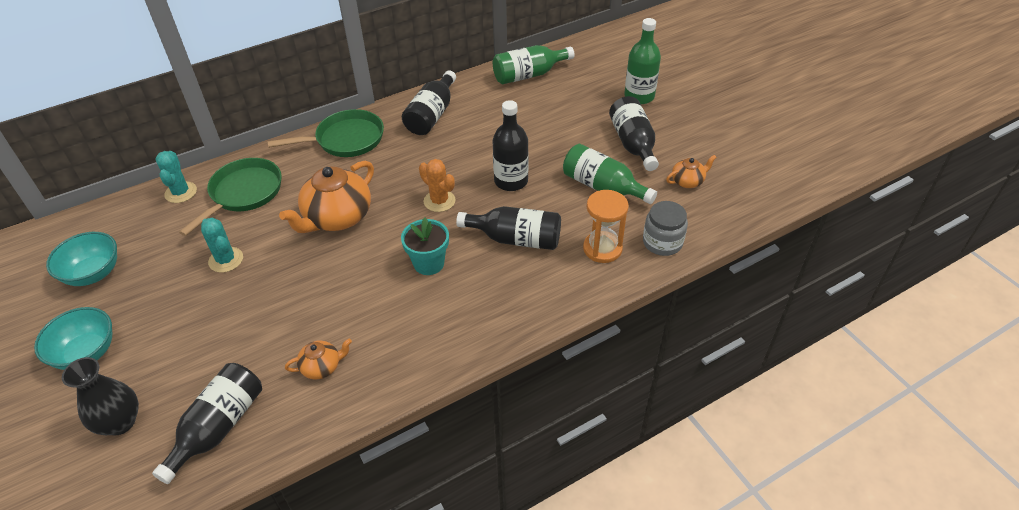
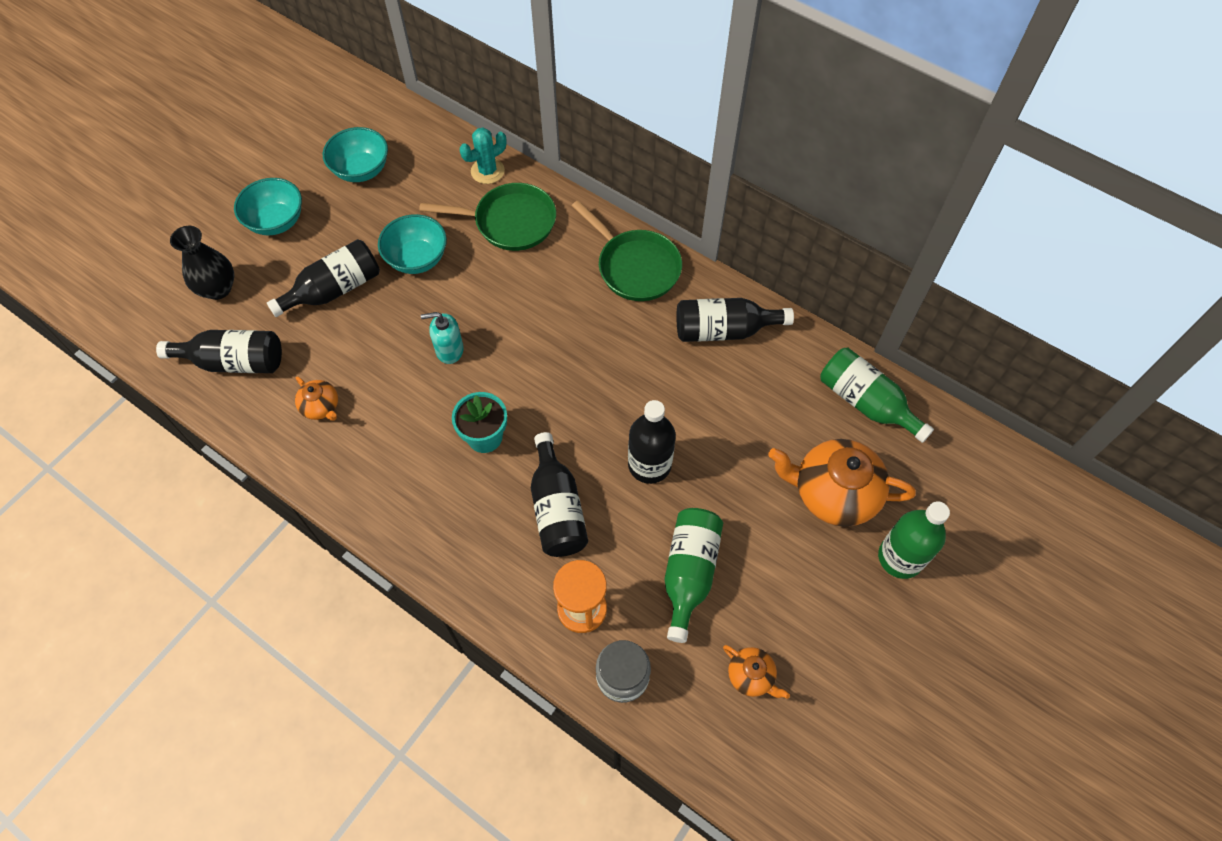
camera: 65 degrees right, 15 degrees up
turquoise cactus [201,217,243,273] -> turquoise bowl [378,214,447,274]
orange teapot [279,161,374,233] -> orange teapot moved to [768,439,916,527]
orange cactus [419,159,455,212] -> none
black bottle [609,96,659,171] -> black bottle moved to [267,239,380,317]
none -> turquoise soap dispenser [421,312,464,364]

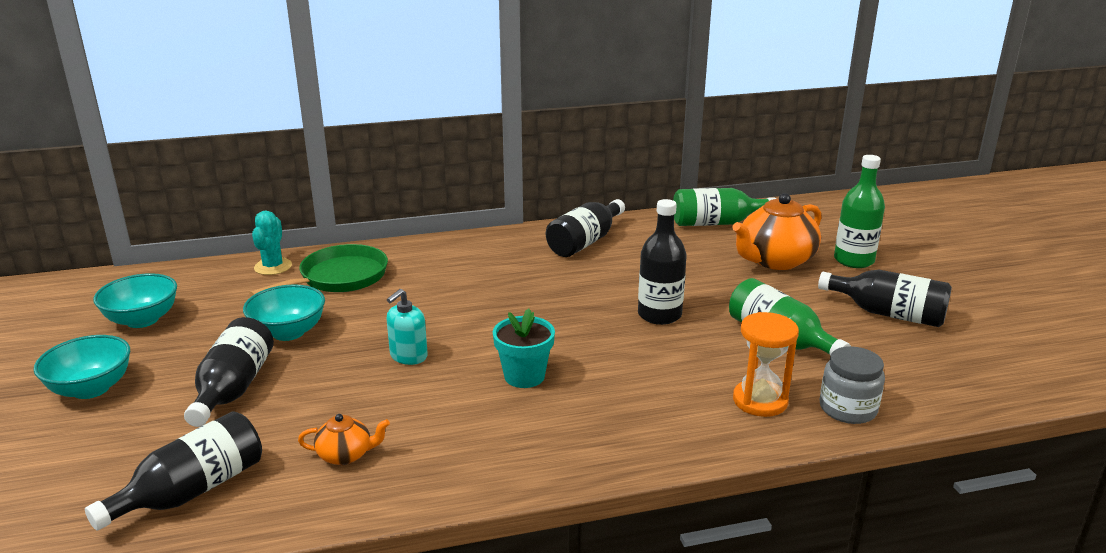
camera: 50 degrees left, 35 degrees down
black vase [170,226,234,300] -> none
black bottle [531,432,588,557] -> black bottle moved to [818,270,952,327]
green pan [572,200,682,301] -> none
orange teapot [723,645,790,699] -> none

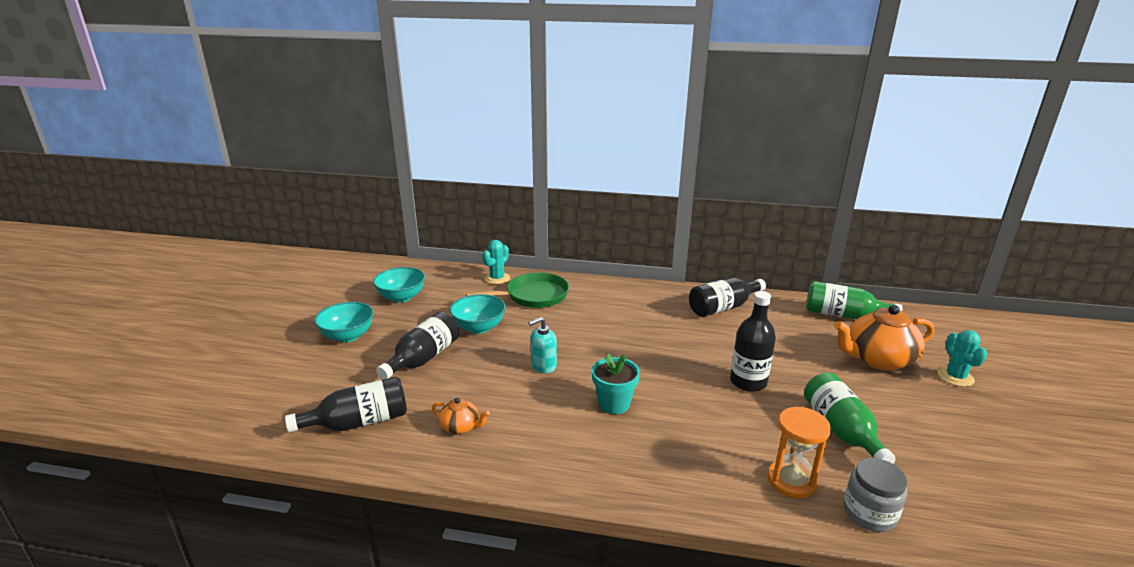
camera: 25 degrees right, 0 degrees up
black bottle [818,270,952,327] -> none
green bottle [834,155,885,268] -> turquoise cactus [938,330,987,387]

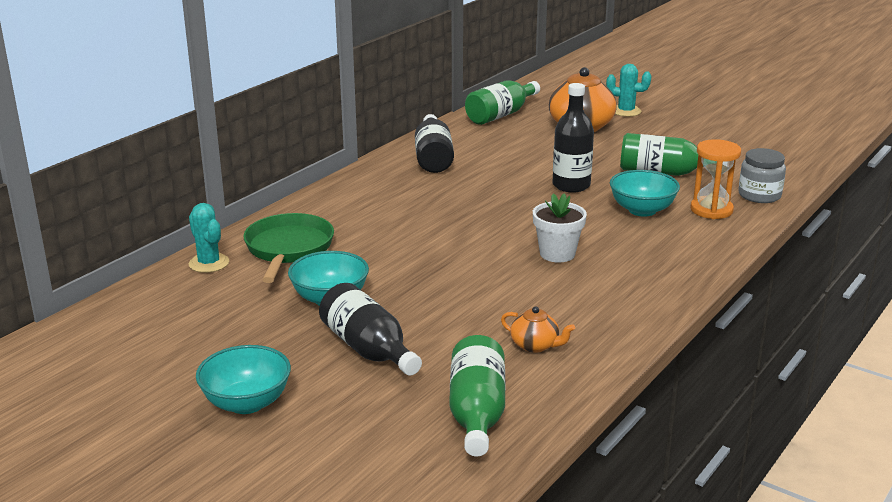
camera: 65 degrees left, 0 degrees up
black bottle [285,377,407,432] -> green bottle [449,335,505,457]
turquoise bowl [373,267,425,303] -> turquoise bowl moved to [610,170,680,217]
orange teapot [432,398,490,434] -> orange teapot turned 75 degrees clockwise [501,306,575,353]
turquoise soap dispenser [529,317,557,373] -> none
turquoise flower pot [592,354,640,414] -> white flower pot [533,193,587,262]

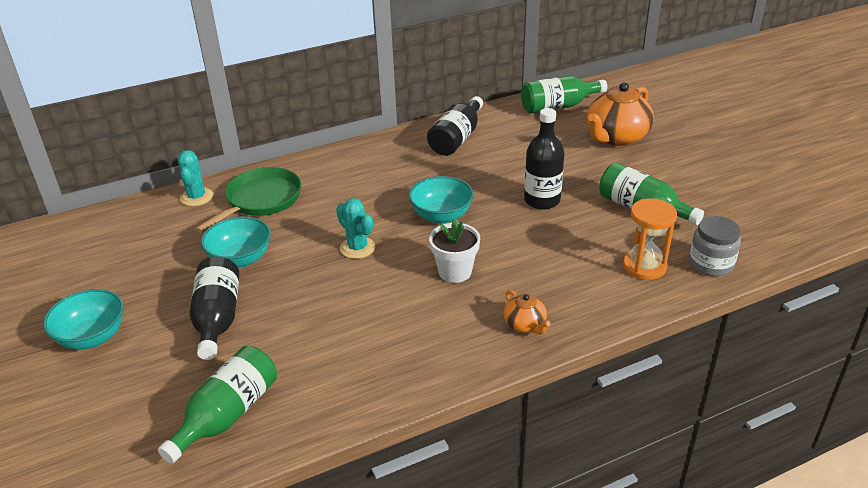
camera: 30 degrees right, 10 degrees up
orange teapot [501,306,575,353] -> orange teapot moved to [504,290,550,335]
turquoise cactus [606,64,651,117] -> turquoise cactus moved to [336,198,375,259]
turquoise bowl [610,170,680,217] -> turquoise bowl moved to [409,176,474,224]

